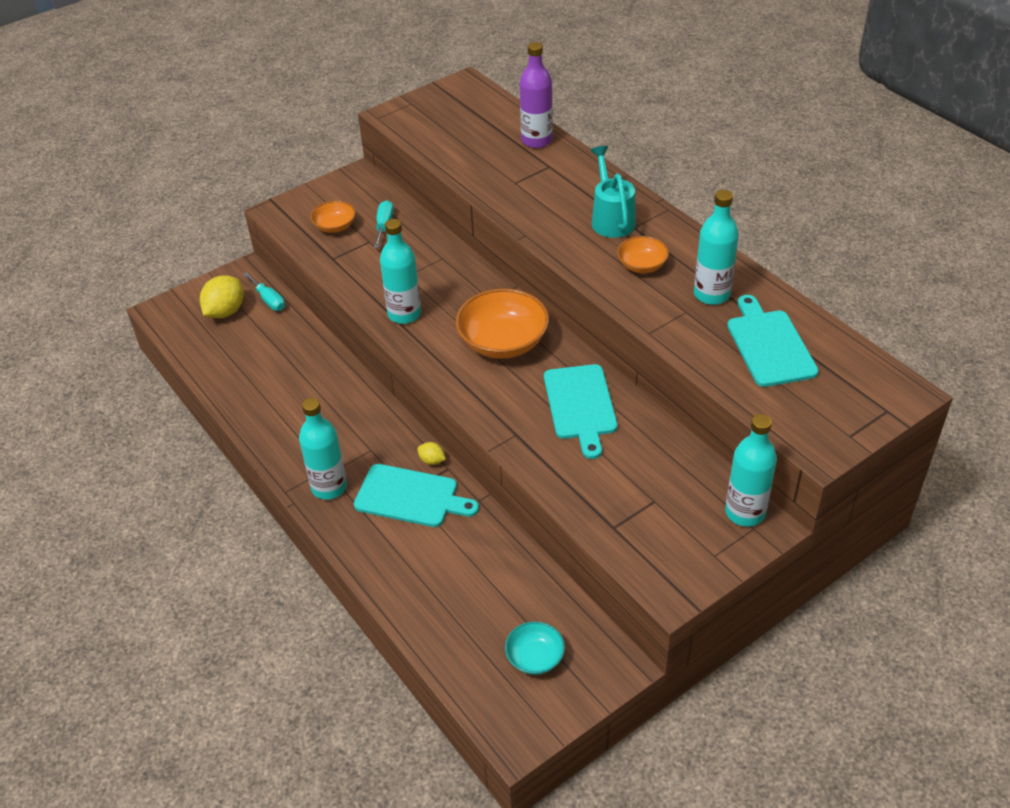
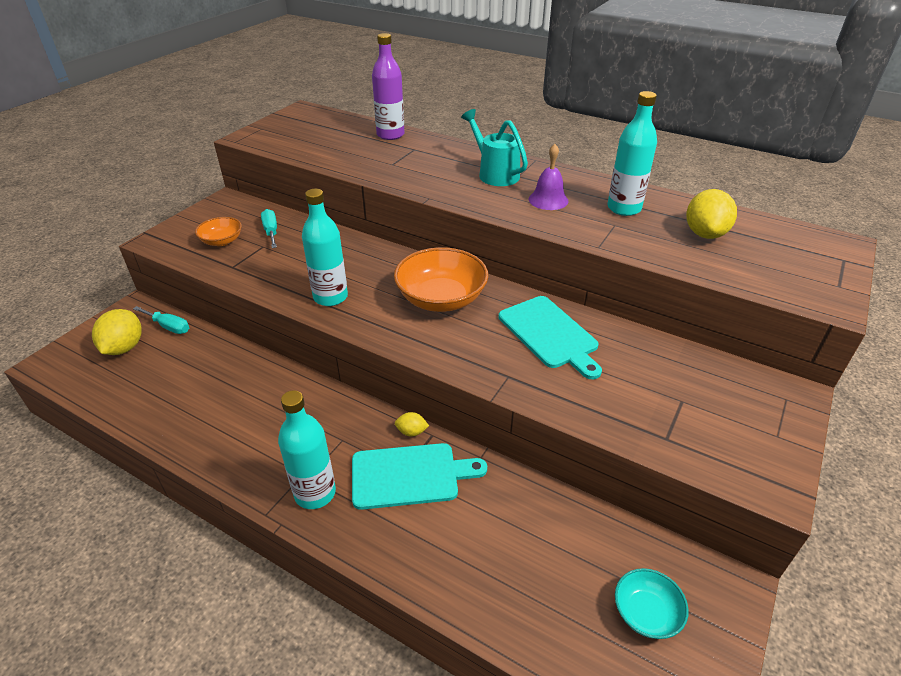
camera: 25 degrees left, 5 degrees down
orange bowl [617,236,669,273] -> purple bell [529,144,569,210]
turquoise bottle [725,414,777,527] -> none
turquoise cutting board [727,295,819,387] -> yellow lemon [686,189,737,239]

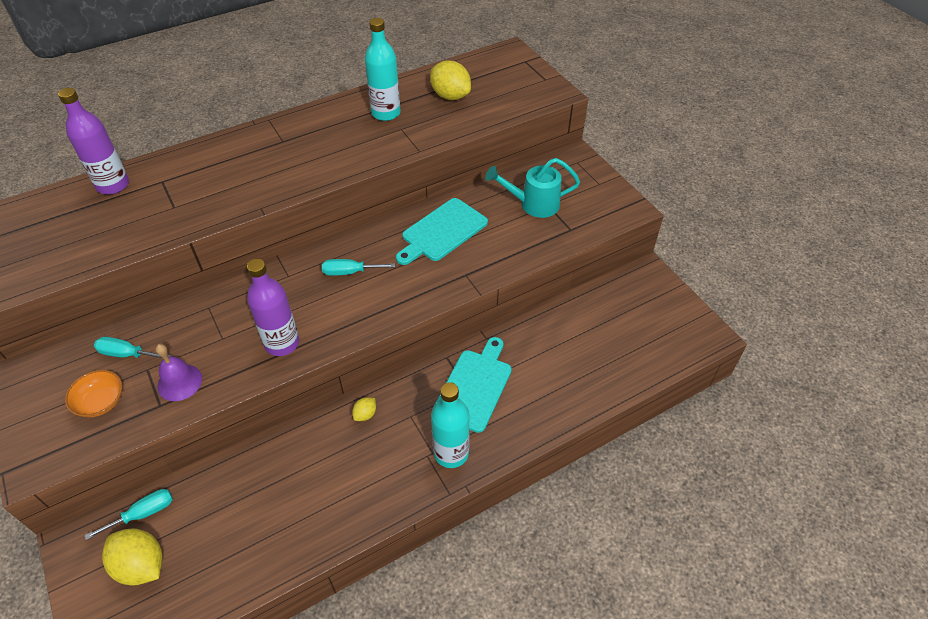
camera: 60 degrees left, 10 degrees up
turquoise bottle [302,189,348,306] -> purple bottle [247,259,299,356]
orange bowl [394,247,488,312] -> turquoise screwdriver [322,259,395,276]
yellow lemon [395,412,429,437] -> yellow lemon moved to [352,397,376,421]
turquoise watering can [461,109,528,186] -> turquoise watering can moved to [485,158,580,218]
turquoise cutting board [499,296,602,379] -> turquoise cutting board turned 135 degrees clockwise [396,198,488,265]
purple bell [529,144,569,210] -> purple bell moved to [156,344,202,401]
turquoise bowl [615,568,689,639] -> none

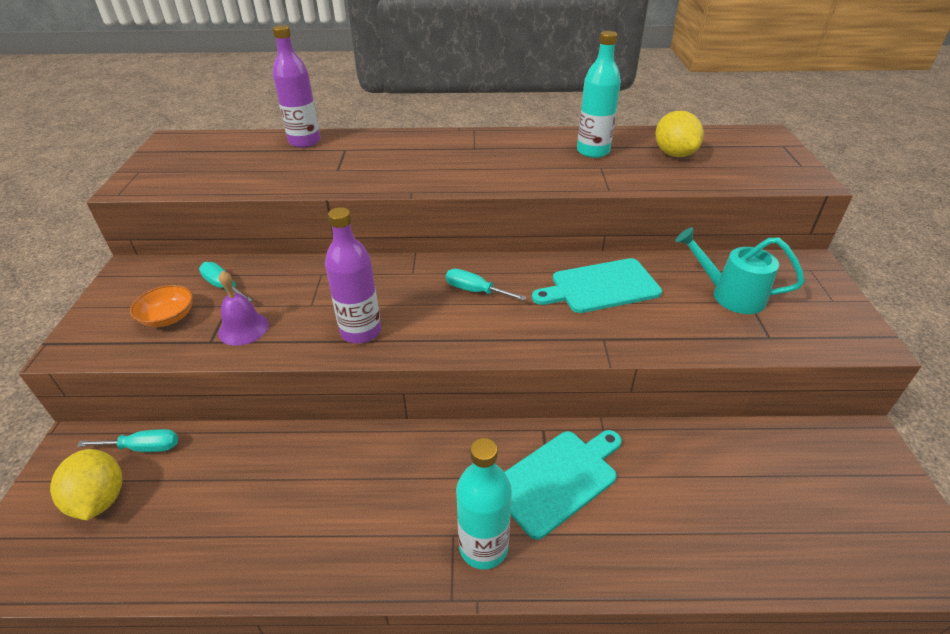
camera: 30 degrees right, 10 degrees down
yellow lemon [352,397,376,421] -> none

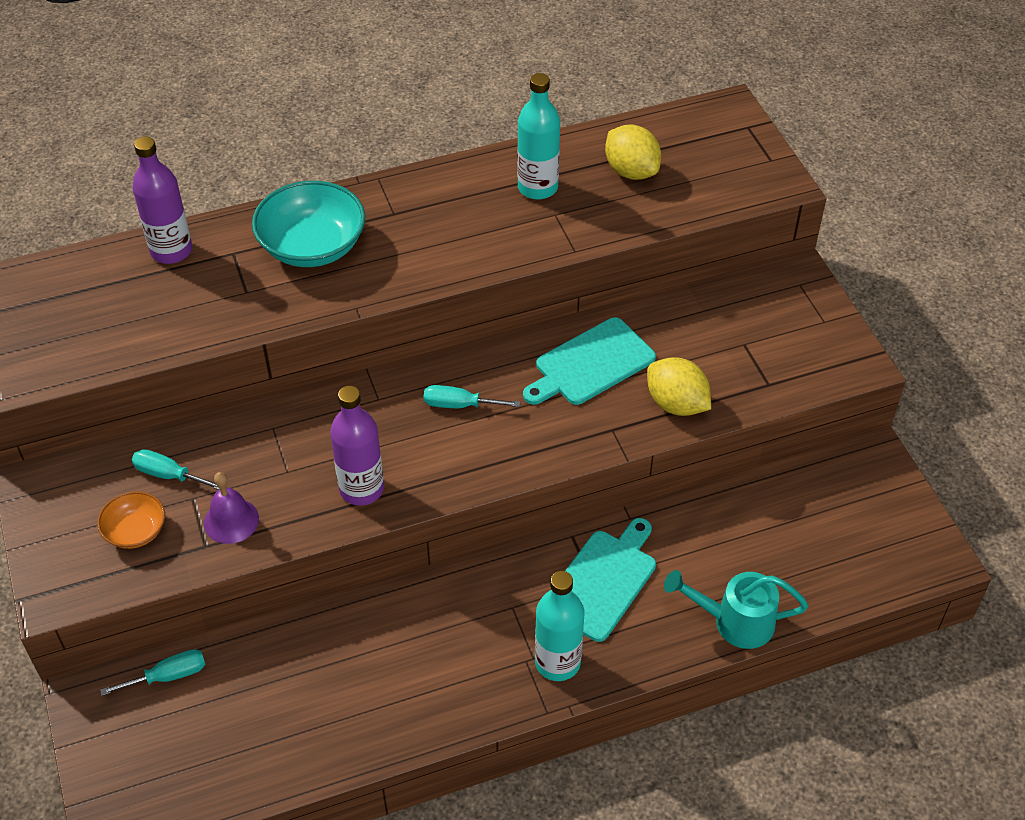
camera: 20 degrees left, 10 degrees up
yellow lemon [50,449,122,520] -> yellow lemon moved to [647,357,711,416]
turquoise watering can [675,227,805,314] -> turquoise watering can moved to [664,570,808,649]
none -> turquoise bowl [252,181,365,267]

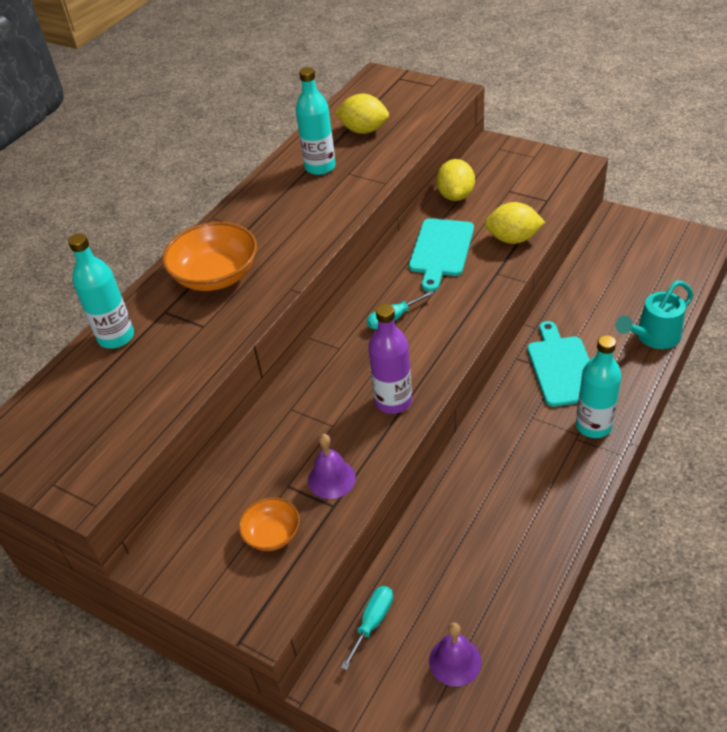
camera: 35 degrees left, 5 degrees down
purple bottle [132,137,192,264] -> turquoise bottle [68,233,134,349]
turquoise screwdriver [132,449,219,490] -> none
turquoise bowl [252,181,365,267] -> orange bowl [162,222,257,291]
none -> purple bell [429,623,481,687]
none -> yellow lemon [436,159,475,201]

